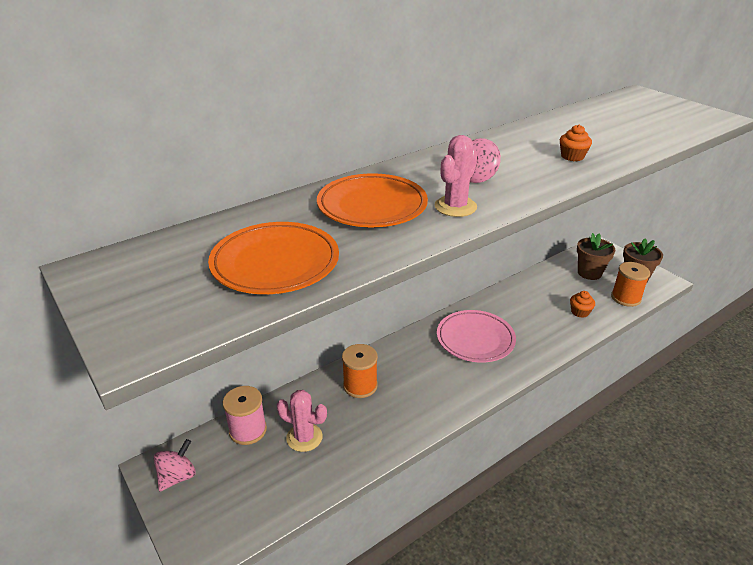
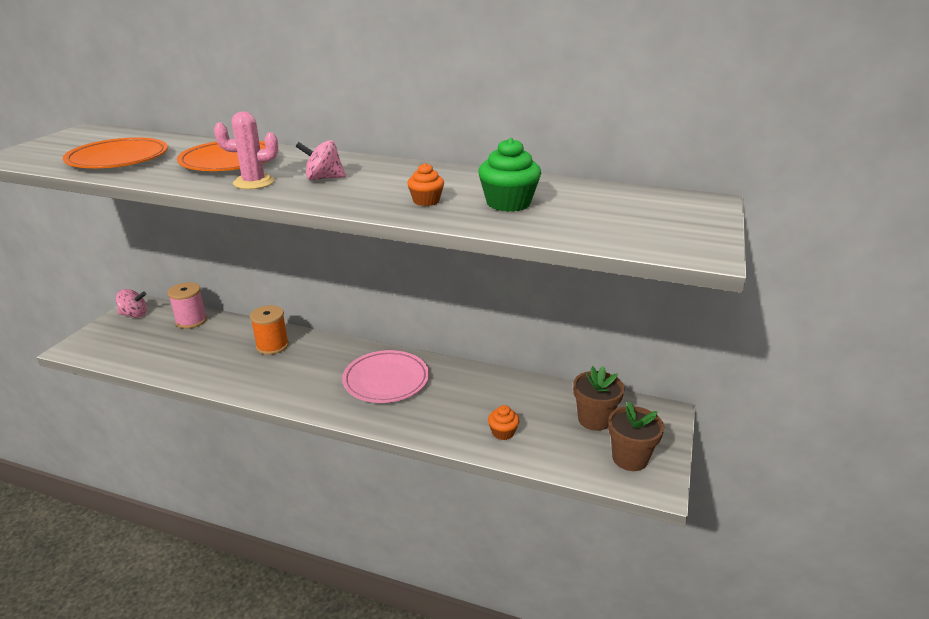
camera: 55 degrees right, 5 degrees down
pink cactus [276,390,327,452] -> none
orange spool [611,262,650,307] -> none
none -> green cupcake [478,138,541,212]

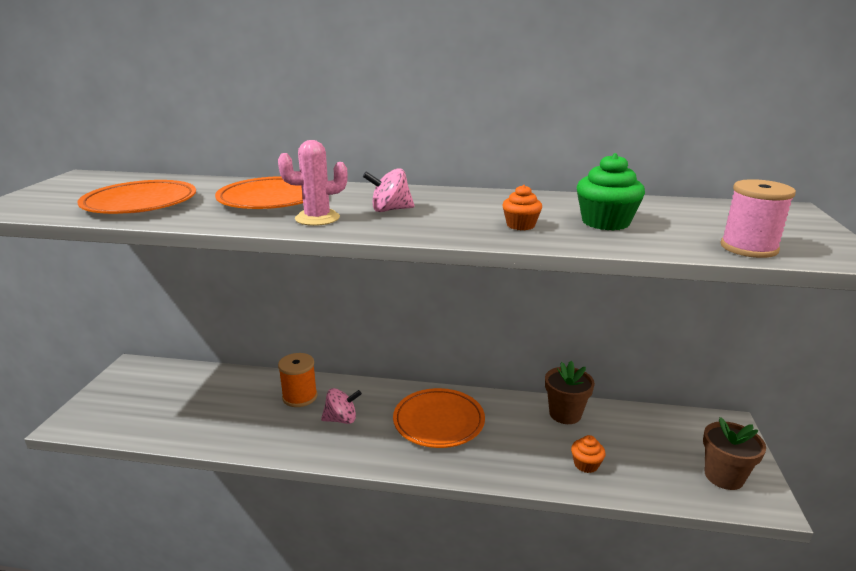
camera: 10 degrees left, 5 degrees down
pink spinning top [116,289,147,318] -> pink spinning top moved to [321,388,362,424]
pink spool [168,282,207,329] -> pink spool moved to [720,179,796,258]
pink plate [342,350,429,403] -> orange plate [393,388,485,448]
brown flower pot [573,366,625,431] -> brown flower pot moved to [545,361,595,424]

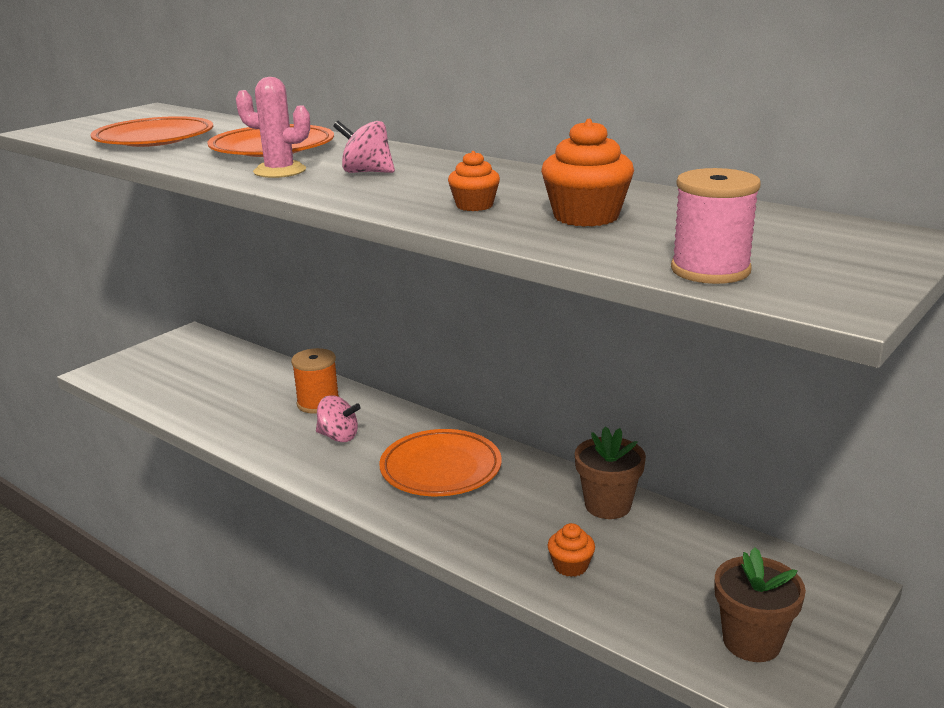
camera: 30 degrees right, 0 degrees up
green cupcake [577,153,645,231] -> orange cupcake [541,119,634,227]

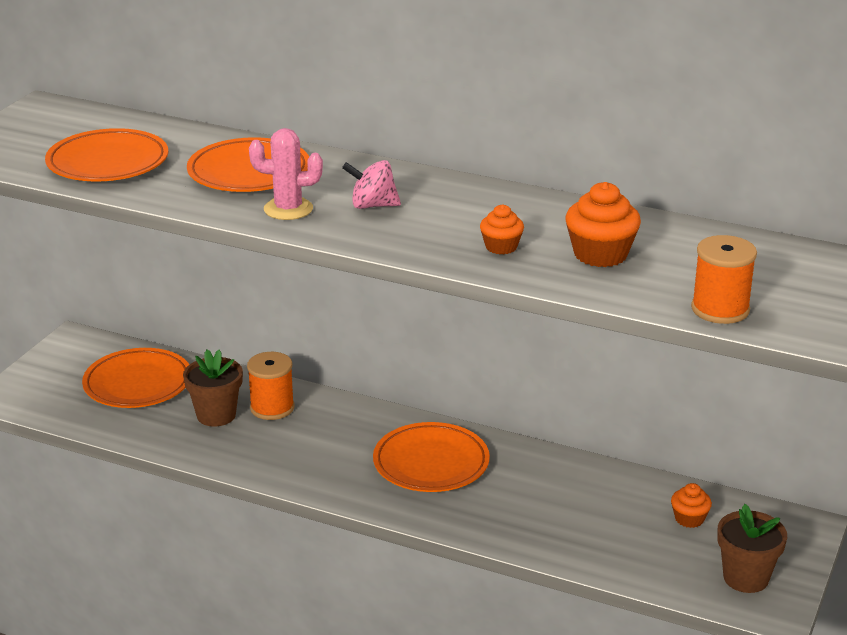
camera: 15 degrees left, 5 degrees up
pink spinning top [316,395,361,442] -> none
orange cupcake [548,523,595,577] -> orange cupcake moved to [671,483,712,528]
brown flower pot [575,426,646,519] -> brown flower pot moved to [183,350,243,427]
pink spool [671,168,761,284] -> orange spool [691,235,757,324]
none -> orange plate [82,348,189,408]

